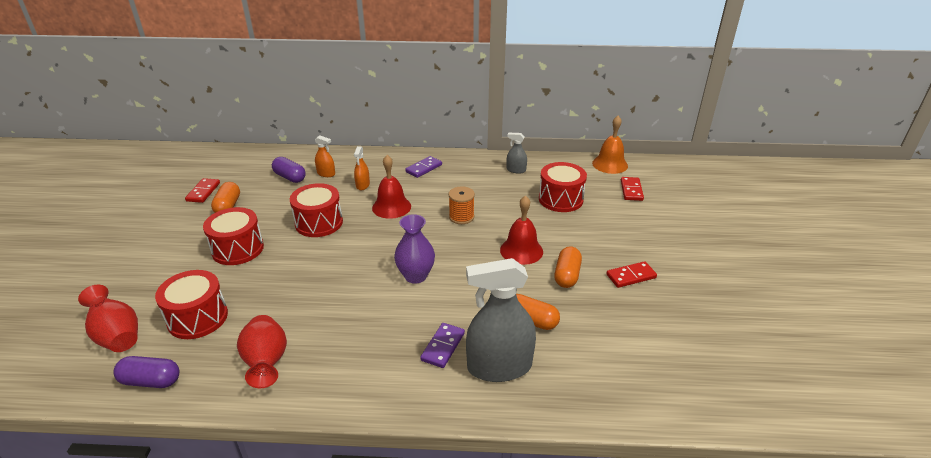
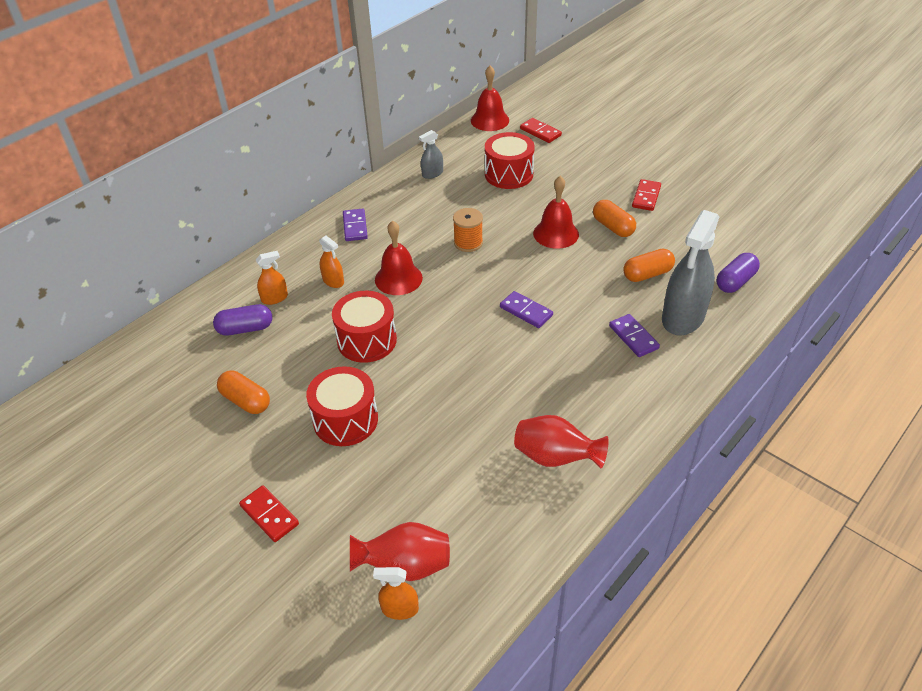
camera: 50 degrees left, 10 degrees up
purple capsule [113,356,179,388] -> purple capsule moved to [716,253,760,293]
red drum [155,270,228,339] -> none
red domino [185,178,220,203] -> red domino moved to [239,485,299,542]
purple vase [394,214,435,284] -> purple domino [500,291,553,328]
orange bell [592,116,628,174] -> red bell [471,66,509,131]
none -> orange spray bottle [373,567,419,620]

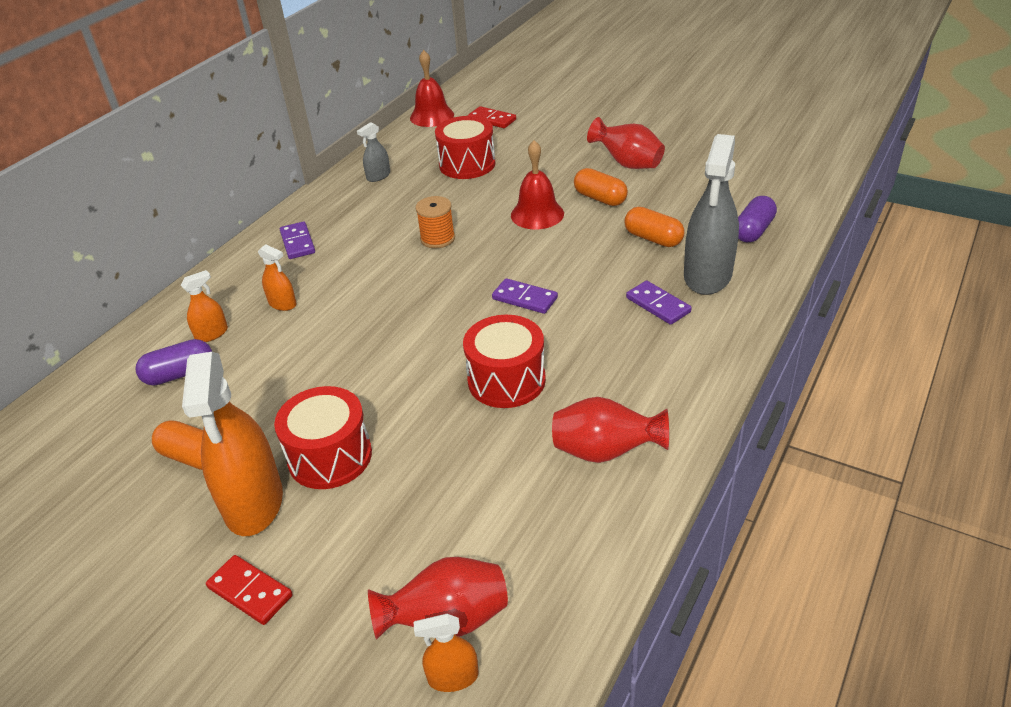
camera: 10 degrees left, 5 degrees down
red drum [332,291,397,363] -> red drum moved to [463,315,546,408]
red bell [375,220,423,295] -> none
orange capsule [623,249,675,282] -> orange capsule turned 75 degrees clockwise [624,207,685,247]
red domino [632,179,661,211] -> red vase [587,117,665,169]
none -> orange spray bottle [182,352,283,536]

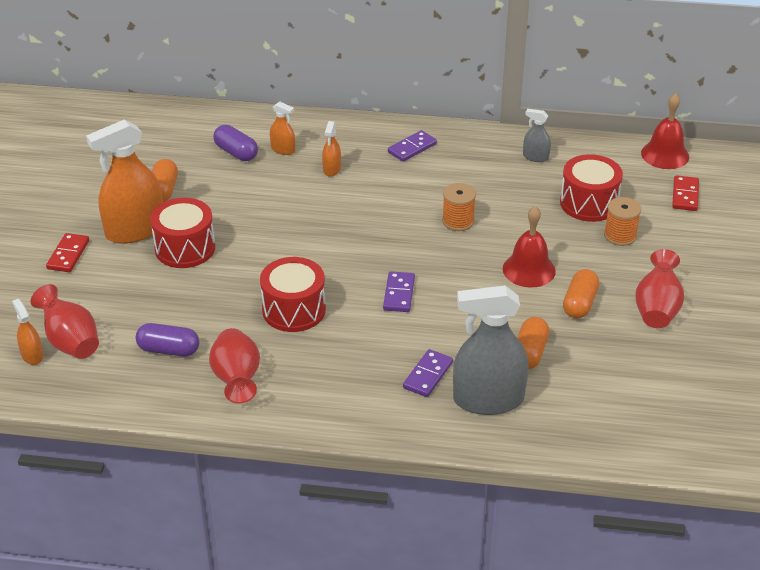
camera: 65 degrees right, 0 degrees up
purple capsule [738,196,777,242] -> purple capsule moved to [136,323,199,357]
none -> orange spool [604,197,641,246]

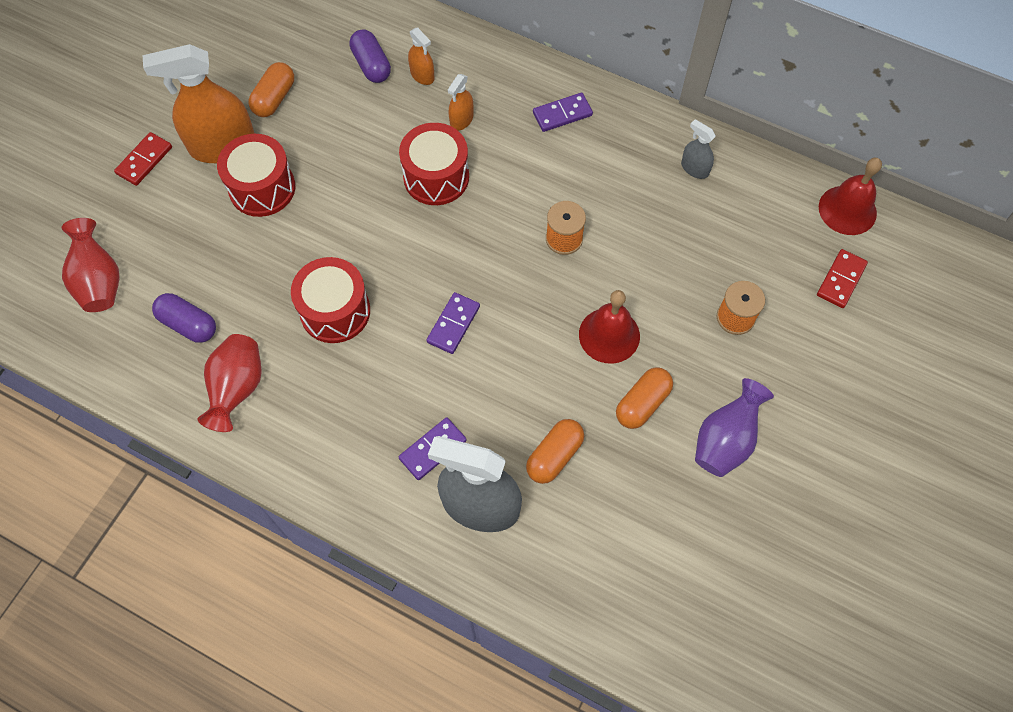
camera: 20 degrees right, 25 degrees up
orange spray bottle [12,299,43,365] -> none
red drum [560,154,623,222] -> red drum moved to [399,123,469,205]
red vase [635,249,685,328] -> purple vase [695,378,774,477]

